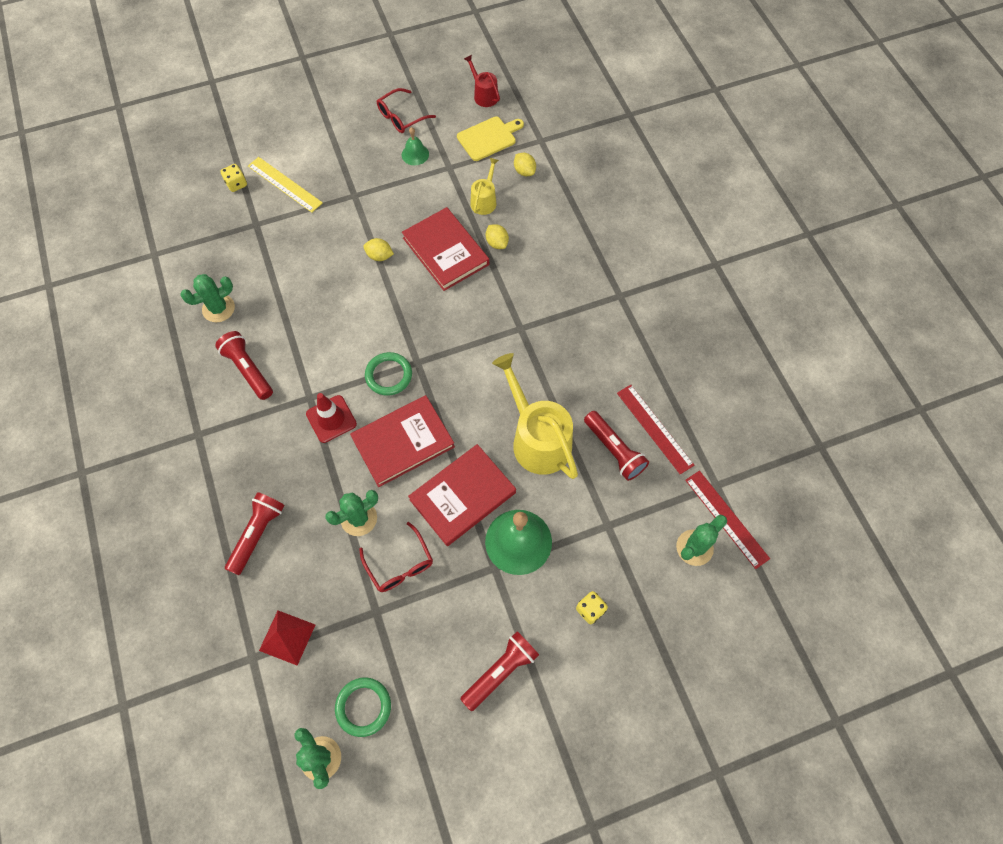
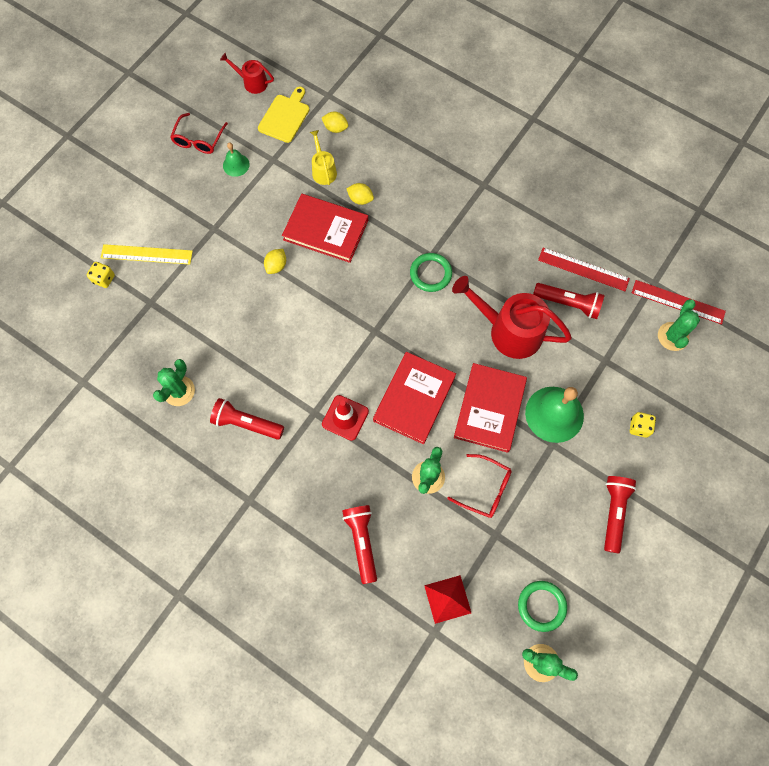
camera: 35 degrees left, 5 degrees up
yellow lemon [363,238,394,261] -> yellow lemon turned 45 degrees counterclockwise [264,249,286,274]
green ring [365,352,412,396] -> green ring moved to [410,253,452,292]
yellow watering can [492,353,578,479] -> red watering can [452,276,572,359]

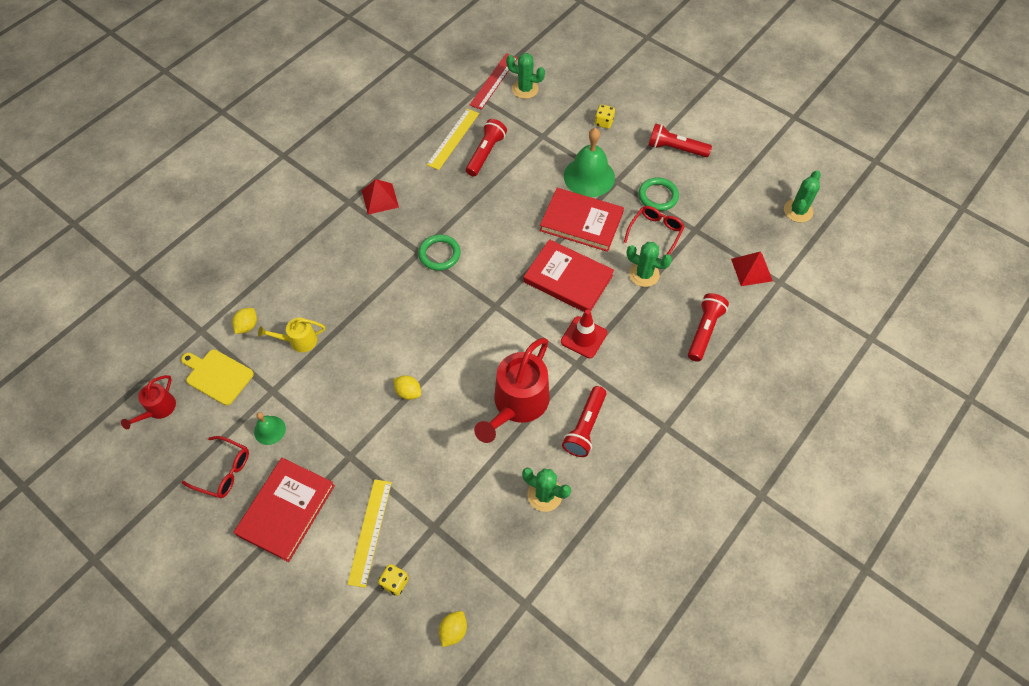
camera: 85 degrees left, 10 degrees down
red book [282,194,368,263] -> red book moved to [234,458,335,562]
red flashlight [342,505,377,584] -> red flashlight turned 120 degrees clockwise [688,293,729,362]
yellow lemon [346,183,374,205] -> yellow lemon moved to [439,611,467,647]
red watering can [452,276,572,359] -> red watering can moved to [474,338,550,443]
green ring [518,581,567,632] -> green ring moved to [639,177,679,211]
red ruler [538,248,630,291] -> yellow ruler [427,109,479,170]
none -> red pyramid [362,179,399,215]

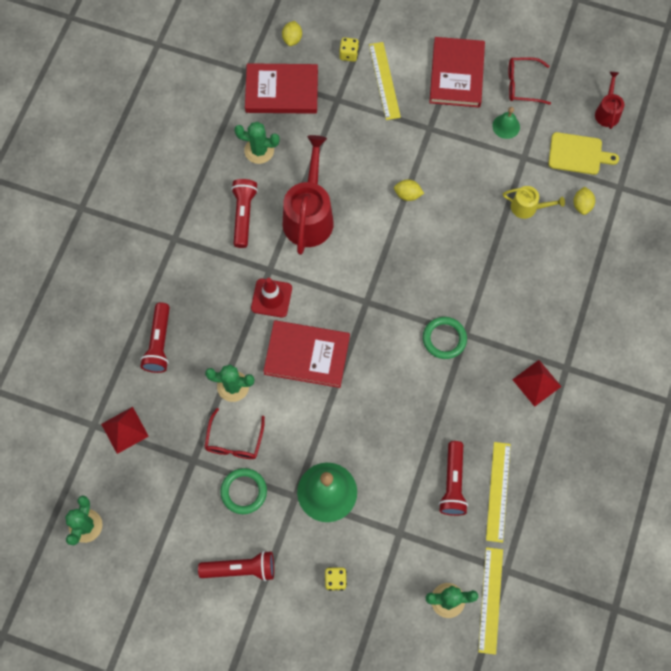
camera: 160 degrees right, 10 degrees up
yellow watering can [258,318,325,352] -> yellow watering can turned 45 degrees clockwise [503,186,565,219]
red ruler [470,53,518,110] -> yellow ruler [478,547,503,655]
red book [540,188,624,252] -> red book moved to [245,63,318,114]

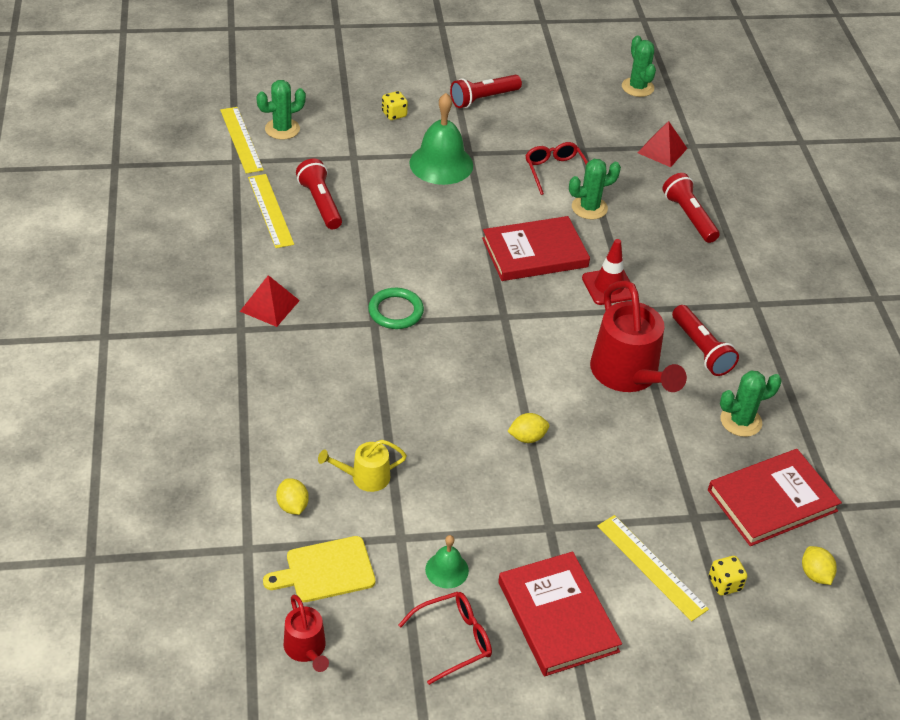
camera: 150 degrees right, 25 degrees down
green ring [220,468,267,514] -> none

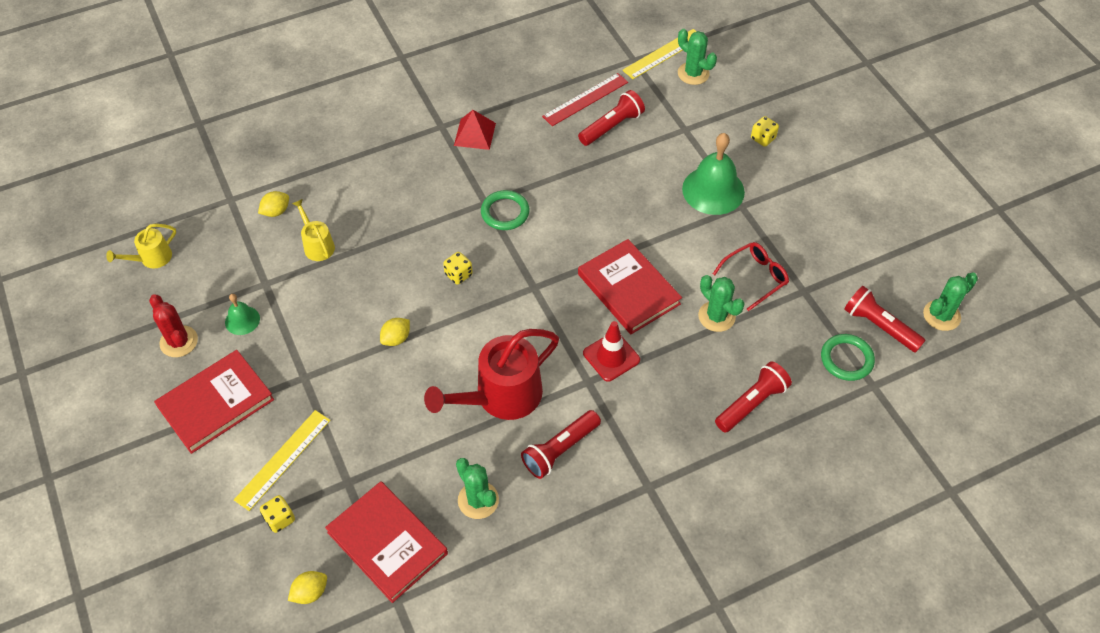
camera: 75 degrees right, 10 degrees up
yellow ruler [248,174,294,248] -> red ruler [542,73,628,126]
yellow cutting board [263,536,376,602] -> none
red watering can [284,595,329,672] -> yellow watering can [106,224,176,268]
red glasses [398,592,492,685] -> red cactus [149,294,198,357]
red flashlight [450,75,522,108] -> red flashlight moved to [844,286,926,353]
yellow lemon [507,413,549,443] -> yellow lemon turned 75 degrees clockwise [380,318,410,346]
red pyramid [637,121,688,167] -> green ring [821,334,875,381]
none -> yellow dice [443,252,473,285]

